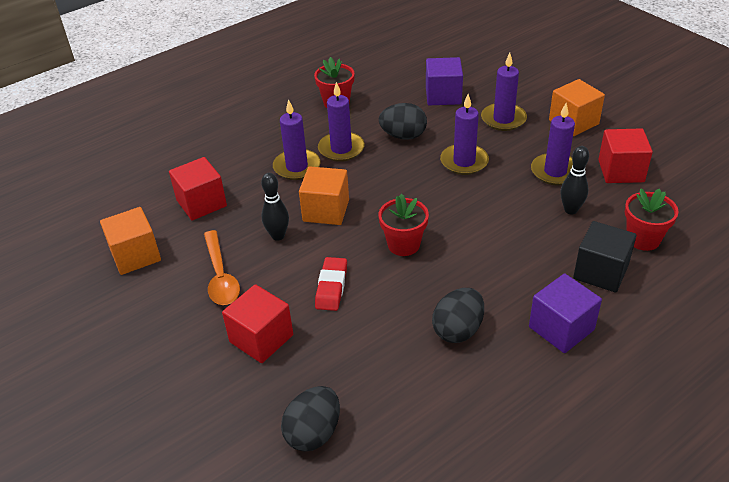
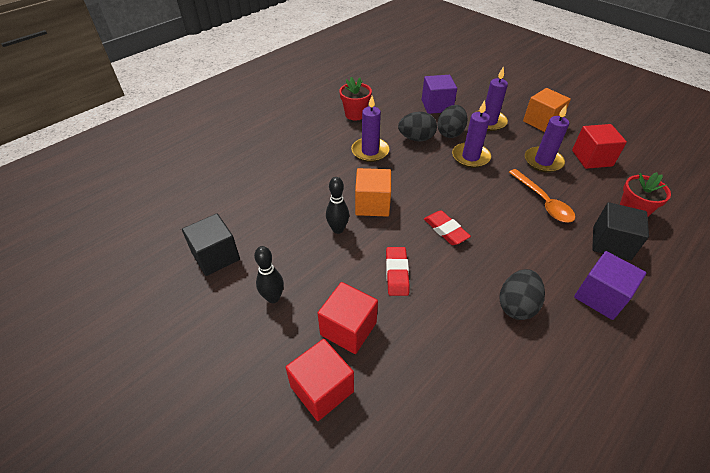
camera: 10 degrees left, 5 degrees up
orange cube [100,207,161,275] -> black cube [182,214,240,276]
red cube [169,157,227,220] -> red cube moved to [286,339,354,421]
orange spoon [204,230,240,305] -> orange spoon moved to [509,169,576,223]
purple candle [273,99,321,180] -> none
black egg [281,386,340,452] -> black egg moved to [437,105,468,138]
red flower pot [379,194,429,256] -> red eraser [424,210,471,245]
black bowling pin [561,146,589,214] -> black bowling pin moved to [254,246,284,303]

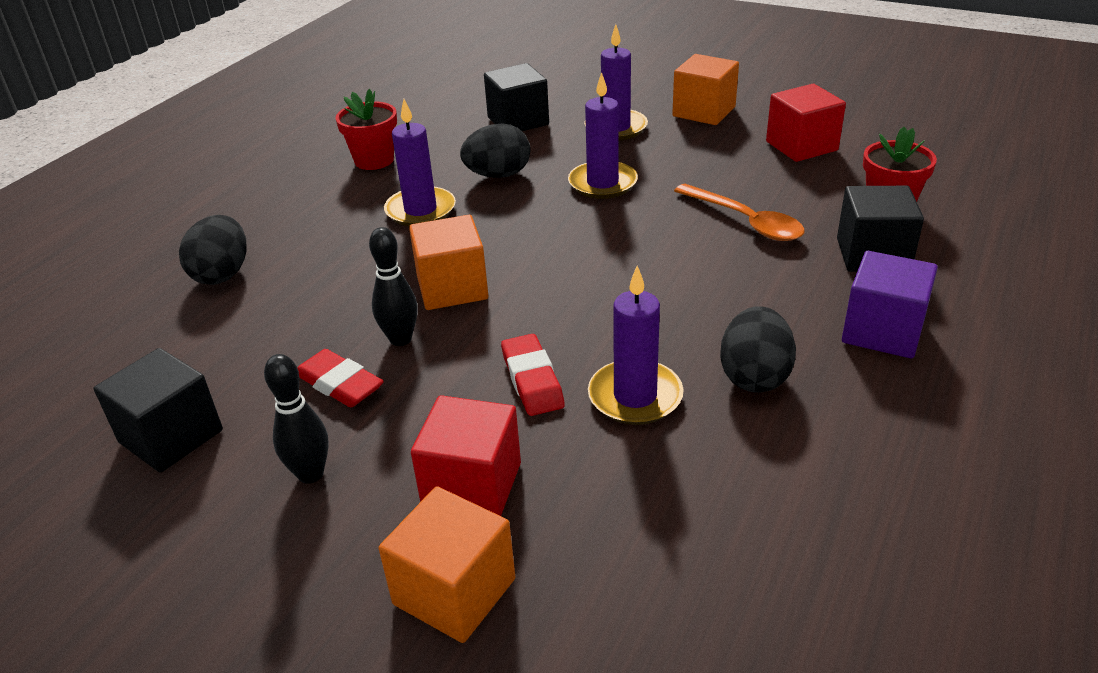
camera: 15 degrees left, 10 degrees down
red cube [286,339,354,421] -> orange cube [379,486,515,643]
purple cube [422,75,457,114] -> black cube [484,63,549,131]
red eraser [424,210,471,245] -> red eraser moved to [297,349,384,407]
black egg [437,105,468,138] -> black egg moved to [179,215,246,285]
purple candle [525,104,569,173] -> purple candle moved to [588,266,684,425]

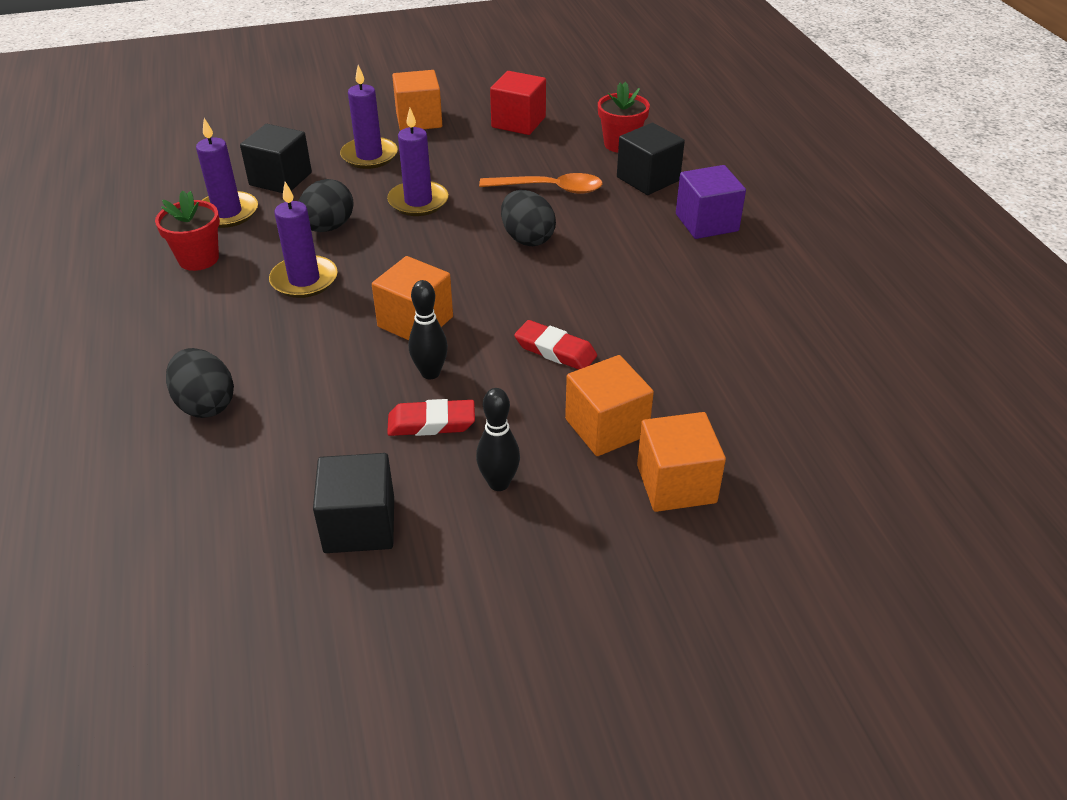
camera: 45 degrees left, 5 degrees up
red cube [411,395,521,516] -> orange cube [565,355,654,456]
purple candle [588,266,684,425] -> purple candle moved to [196,118,258,228]
black egg [720,306,796,393] -> black egg moved to [501,190,556,246]

